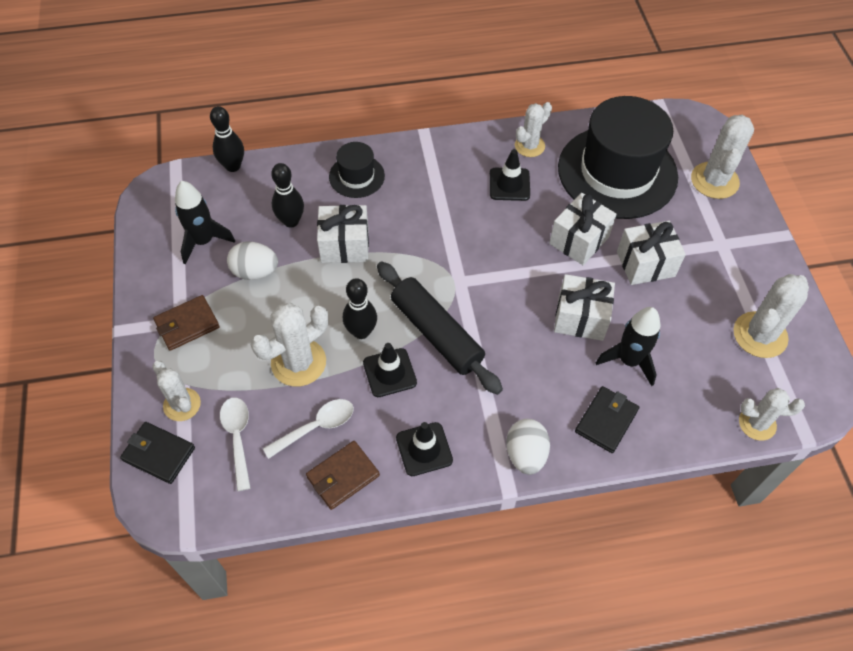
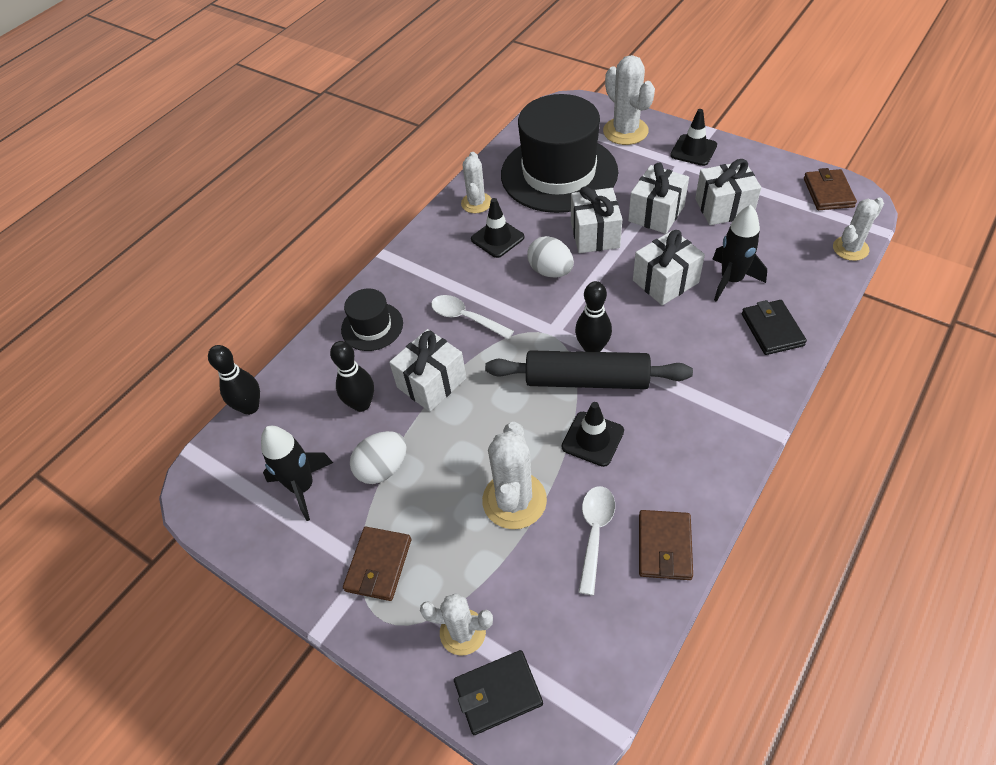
camera: 40 degrees left, 5 degrees down
white spoon [220,398,251,491] -> white spoon moved to [431,295,514,340]
black bowling pin [343,278,377,339] -> black bowling pin moved to [575,281,612,352]
black traffic cone [396,422,453,476] -> black traffic cone moved to [670,109,717,166]
white egg [506,419,550,475] -> white egg moved to [527,236,574,277]
white cactus [734,274,809,358] -> none
none -> white gift [695,159,761,225]
none -> brown wallet [804,168,857,210]

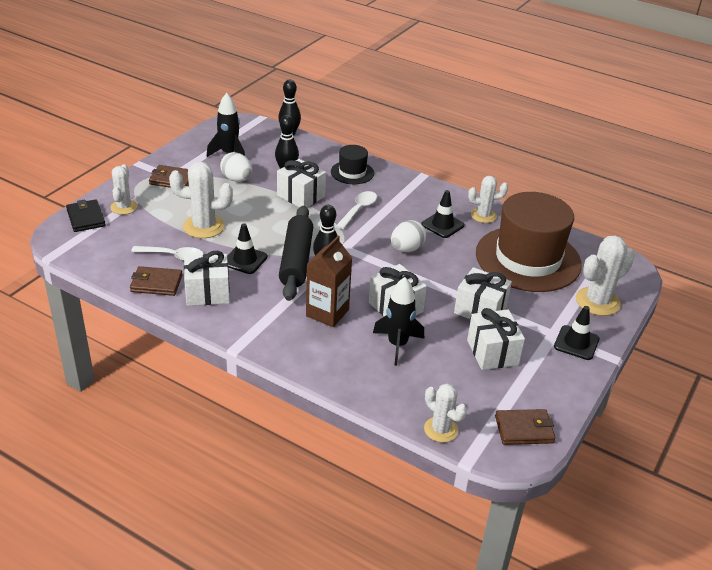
camera: 80 degrees right, 15 degrees down
black hat [501,94,618,213] -> brown hat [476,192,582,292]
white gift [571,186,622,253] -> white gift moved to [184,251,230,306]
black wallet [742,300,807,355] -> none
none -> brown carton [306,236,352,327]

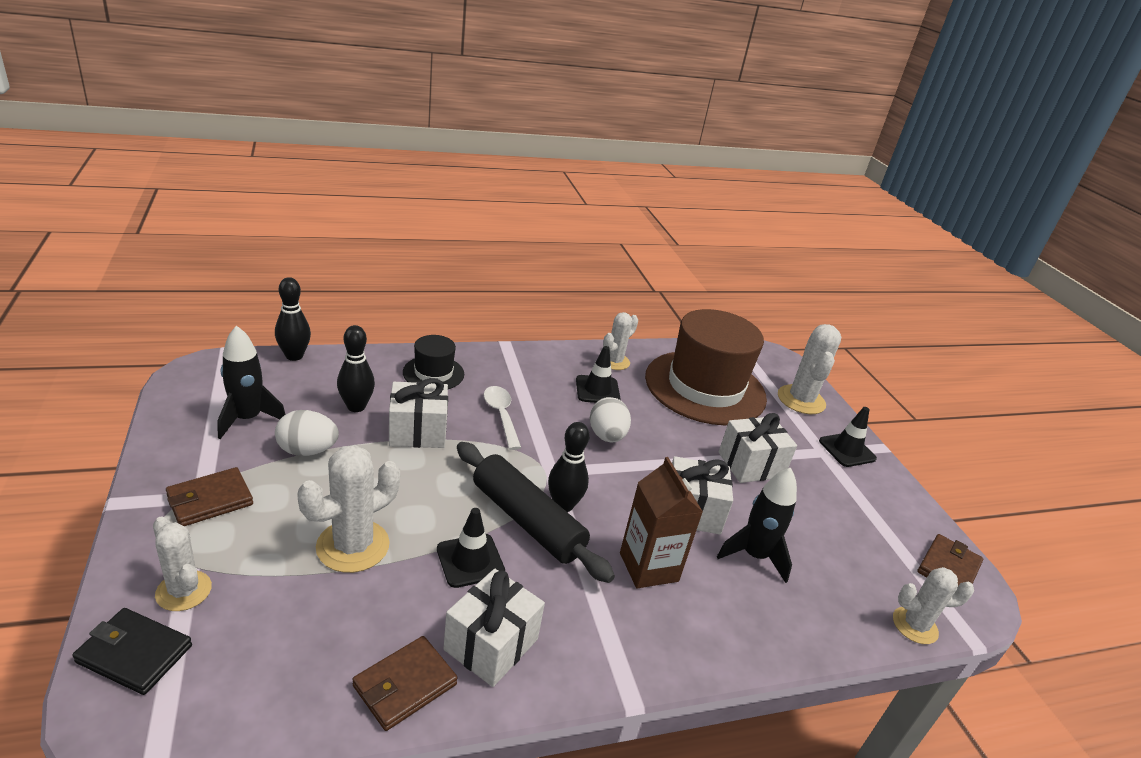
camera: 50 degrees left, 5 degrees down
white spoon [131,246,204,261] -> none
white gift [467,308,525,370] -> none

